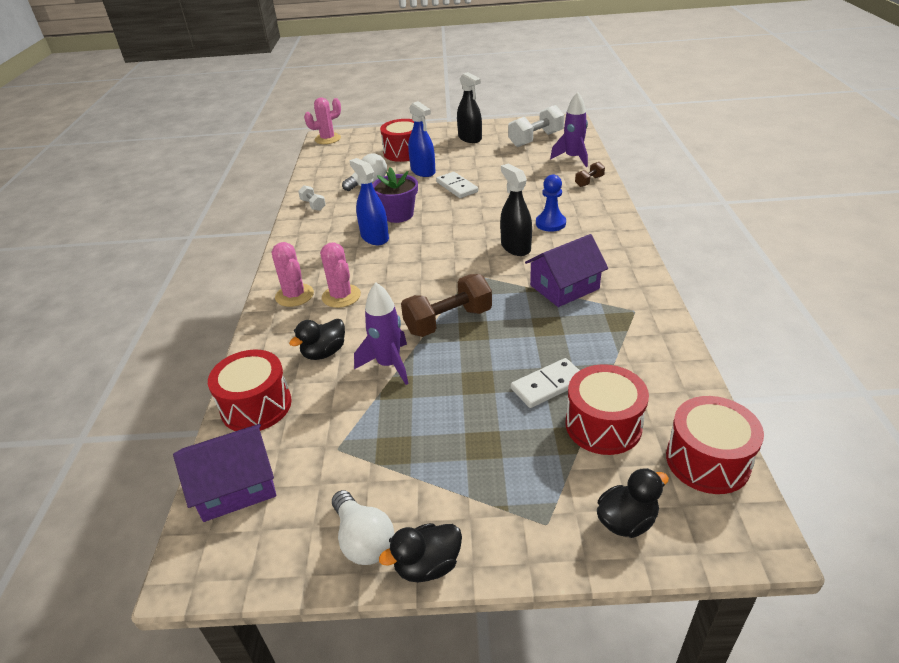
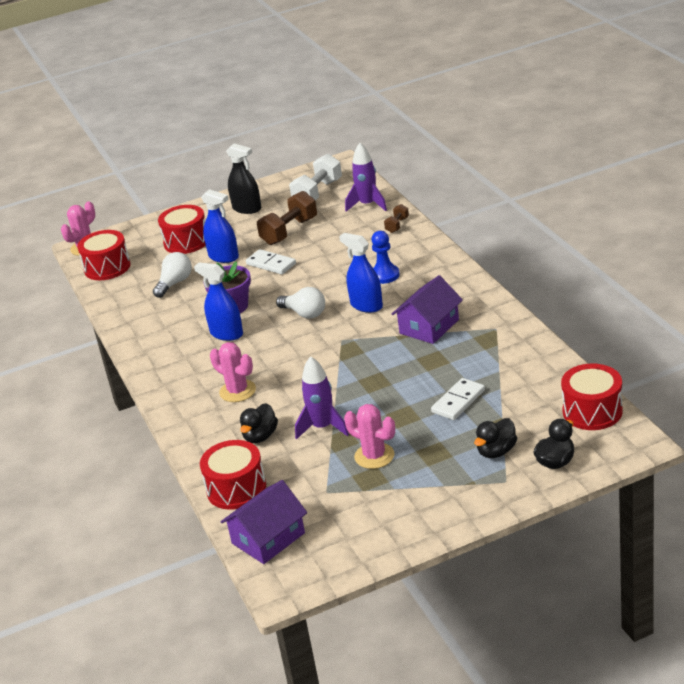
camera: 20 degrees left, 5 degrees down
pink cactus [272,242,314,307] -> pink cactus moved to [344,404,395,469]
white dumbbell [298,185,326,211] -> none
white light bulb [332,490,394,565] -> white light bulb moved to [276,287,325,319]
black duck [379,523,462,583] -> black duck moved to [474,418,517,458]
brown dumbbell [401,274,492,337] -> brown dumbbell moved to [257,191,317,245]
black spray bottle [500,164,532,256] -> blue spray bottle [339,233,383,313]
red drum [566,364,649,455] -> red drum moved to [77,230,131,280]

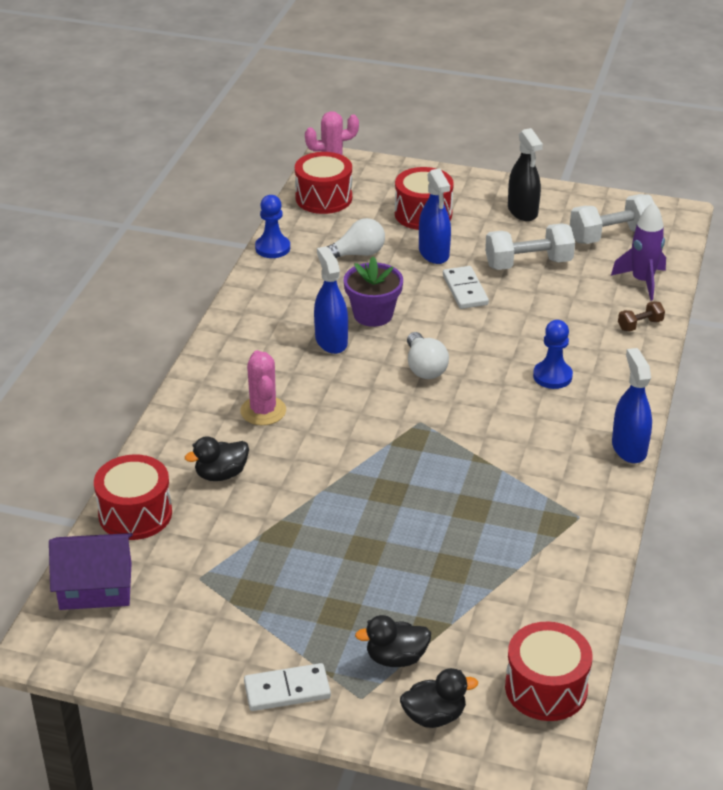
camera: 35 degrees right, 5 degrees up
brown dumbbell [257,191,317,245] -> white dumbbell [485,223,575,270]
purple rocket [295,356,349,440] -> none
blue spray bottle [339,233,383,313] -> blue spray bottle moved to [612,348,652,463]
pink cactus [344,404,395,469] -> none
purple house [391,275,463,344] -> none
white domino [431,378,485,420] -> white domino moved to [244,663,331,711]
none -> blue pawn [255,195,290,258]

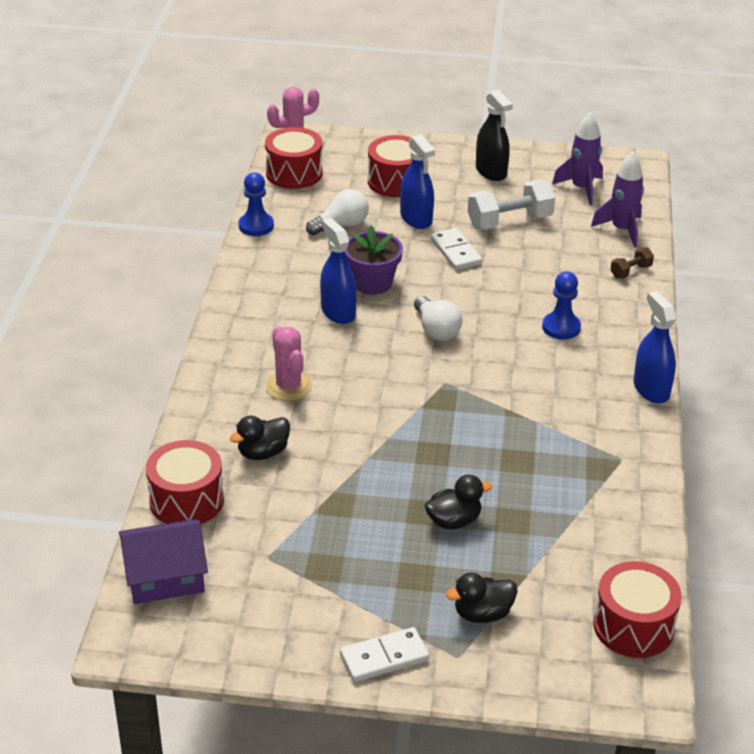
camera: 10 degrees left, 0 degrees up
black duck [400,668,478,728] -> black duck moved to [424,475,492,529]
white dumbbell [570,194,654,244] -> purple rocket [552,112,603,205]

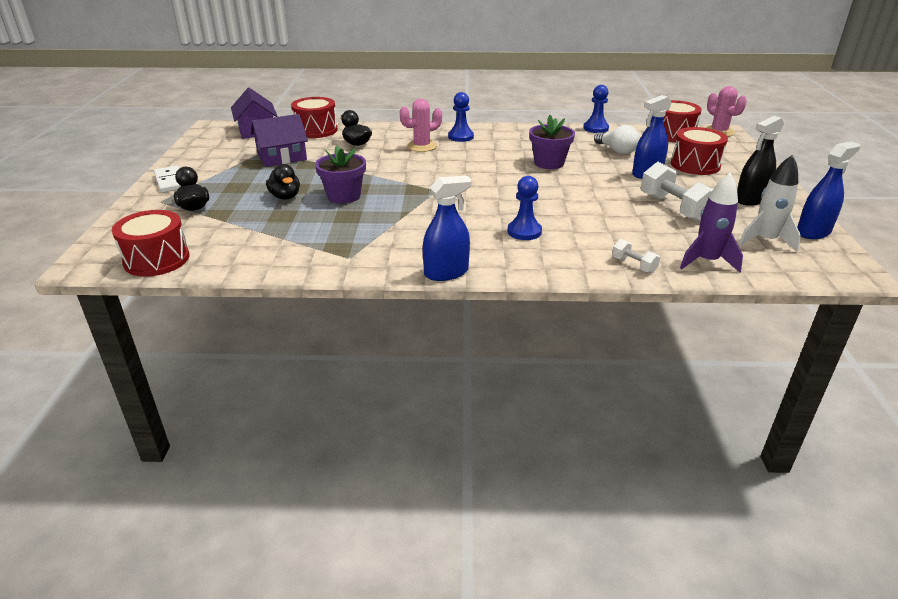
camera: 85 degrees right, 5 degrees down
blue spray bottle [320,218,357,324] -> blue spray bottle moved to [797,142,860,239]
white light bulb [414,296,462,341] -> none
white domino [431,228,482,270] -> none
purple rocket [552,112,603,205] -> white rocket [738,155,801,252]
brown dumbbell [610,248,654,278] -> white dumbbell [612,239,660,273]
none -> purple house [251,114,308,167]
none -> purple flower pot [315,146,366,204]
none -> blue pawn [448,92,474,142]

